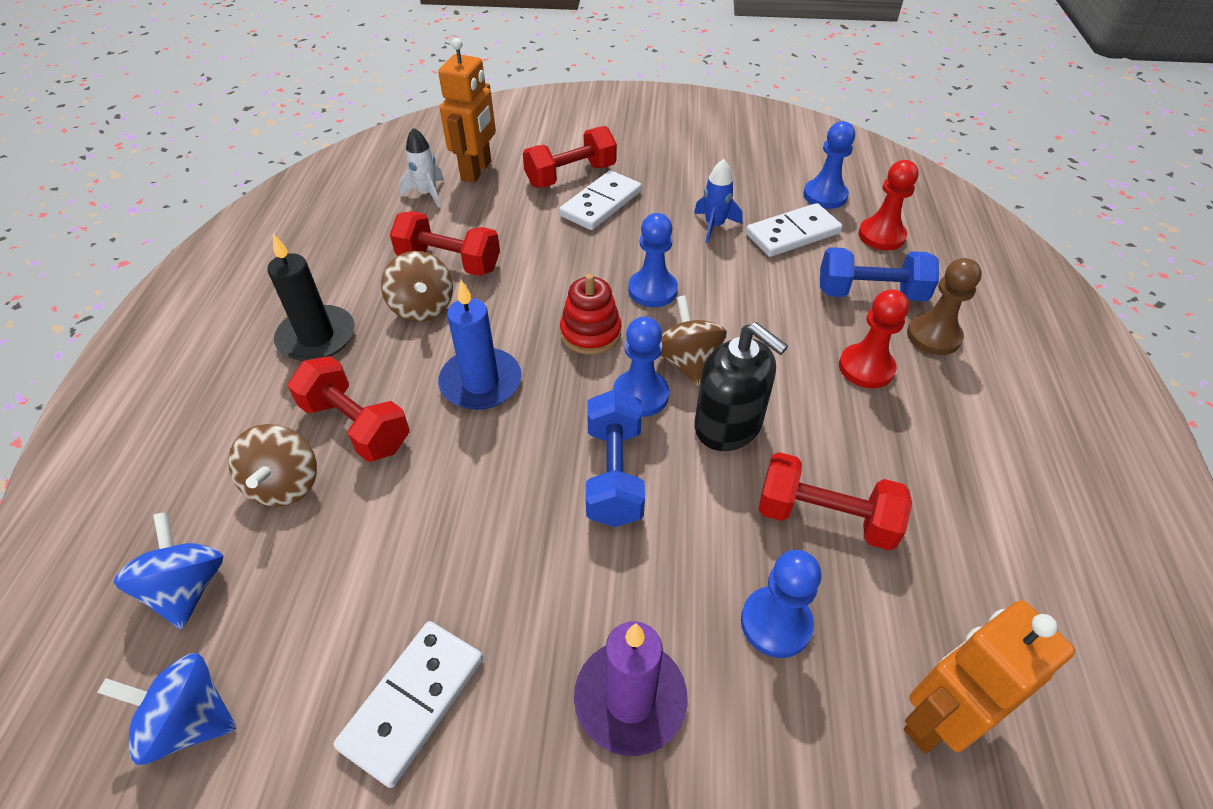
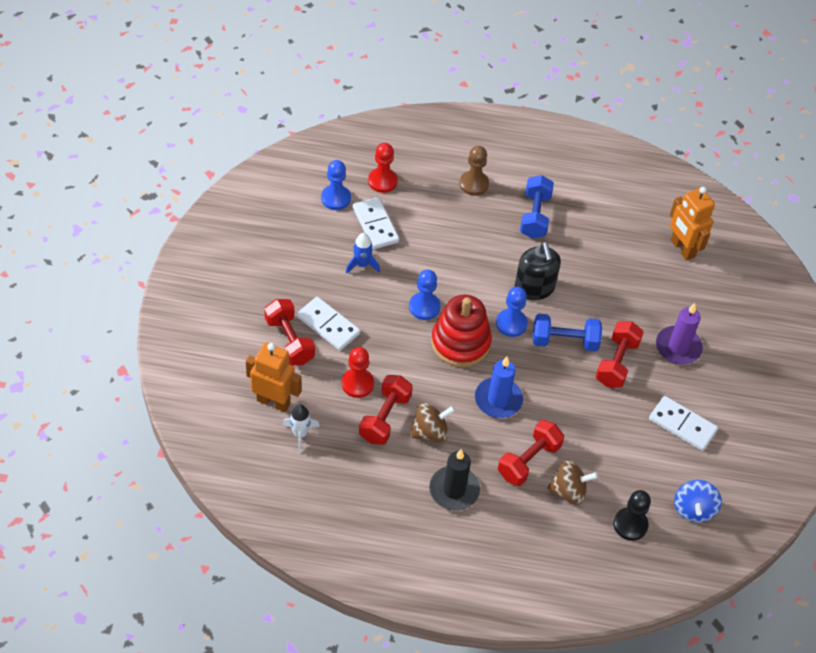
camera: 90 degrees left, 5 degrees up
blue spinning top [114,512,223,629] -> black pawn [614,490,651,541]
red stacking toy [560,273,621,354] -> red stacking toy [431,295,492,367], size x1.61
brown spinning top [661,295,727,386] -> none
black soap dispenser [694,322,788,451] -> black soap dispenser turned 120 degrees clockwise [515,242,561,300]
blue pawn [741,550,821,658] -> none
red dumbbell [758,452,912,551] -> red dumbbell moved to [596,321,644,388]
blue dumbbell [820,247,939,301] -> blue dumbbell moved to [520,175,554,239]
red pawn [839,289,909,388] -> red pawn moved to [342,347,374,398]

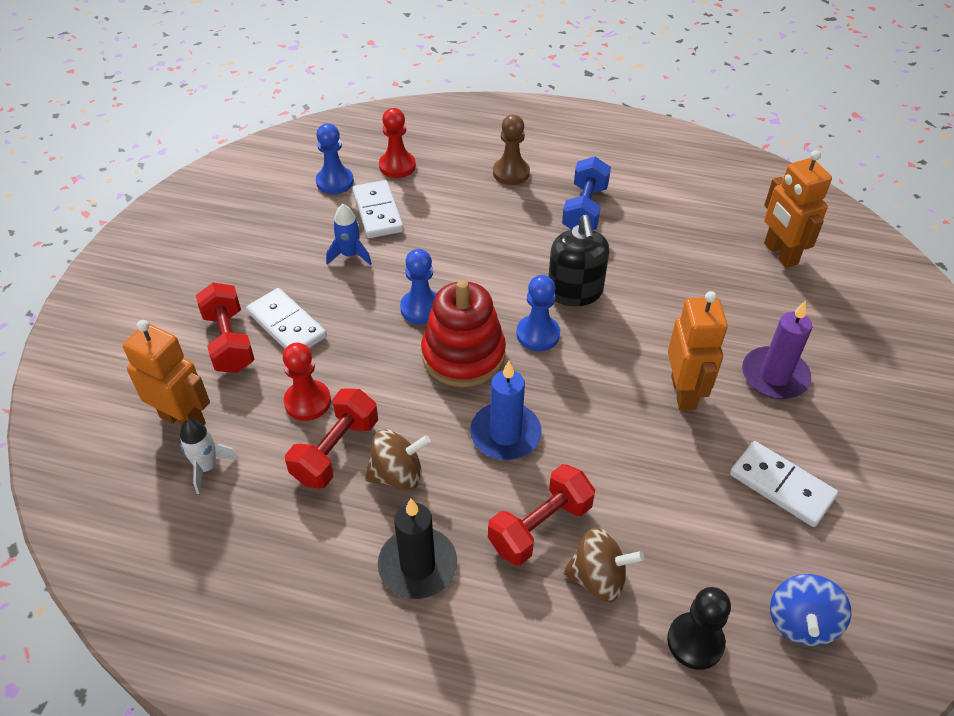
camera: 10 degrees right, 5 degrees down
blue dumbbell [533,314,602,351] -> none
red dumbbell [596,321,644,388] -> orange robot [668,291,728,411]

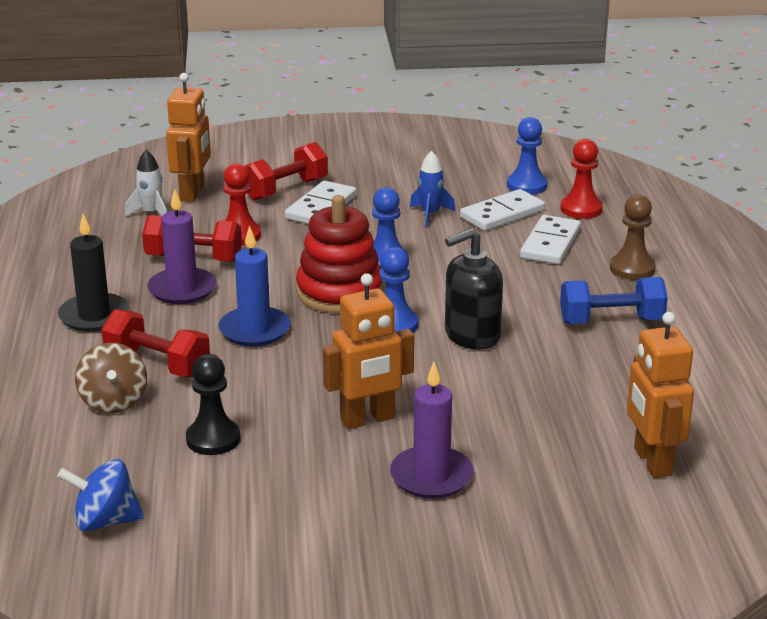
camera: 70 degrees right, 20 degrees down
brown spinning top [365,429,431,490] -> purple candle [147,188,216,304]
black pawn [667,587,731,670] -> black pawn moved to [186,354,240,455]
white domino [730,441,838,527] -> white domino moved to [520,215,581,264]
orange robot [764,150,832,268] -> orange robot turned 60 degrees counterclockwise [627,312,694,478]

